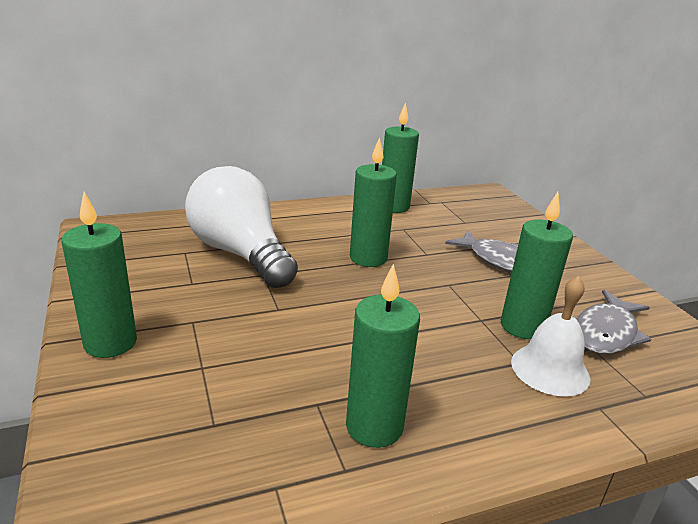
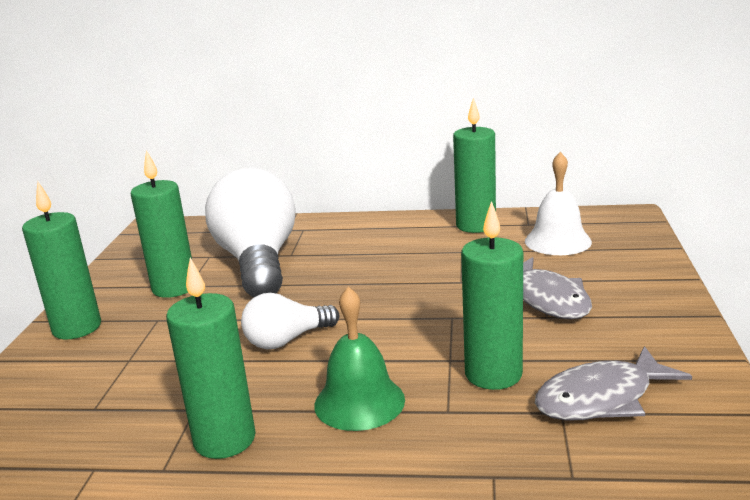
camera: 30 degrees right, 5 degrees down
green candle [350,137,397,267] -> green candle moved to [131,150,192,298]
white bell [511,276,590,396] -> white bell moved to [525,152,592,255]
none -> white light bulb [241,293,339,349]
none -> green bell [314,287,405,431]

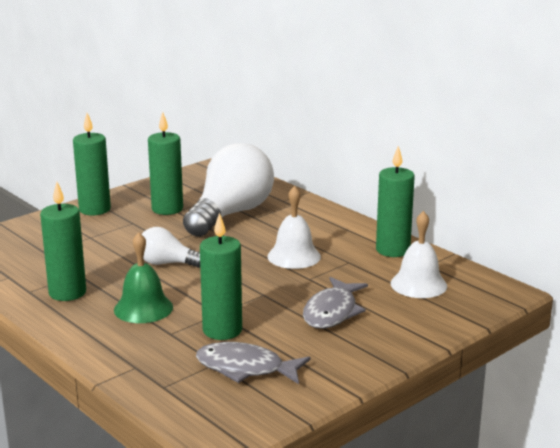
camera: 40 degrees right, 0 degrees up
none -> white bell [267,186,321,269]

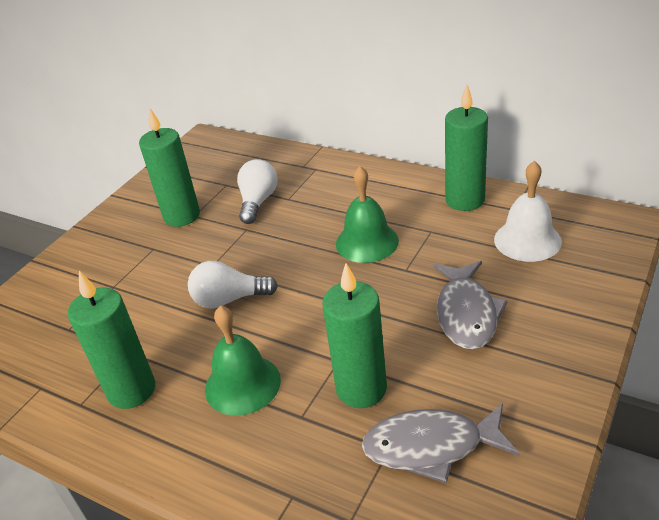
camera: 15 degrees left, 15 degrees up
green candle [73,113,111,215] -> none
white light bulb [183,143,274,237] -> white light bulb [237,159,278,224], size x0.50
white bell [267,186,321,269] -> green bell [336,166,399,263]

